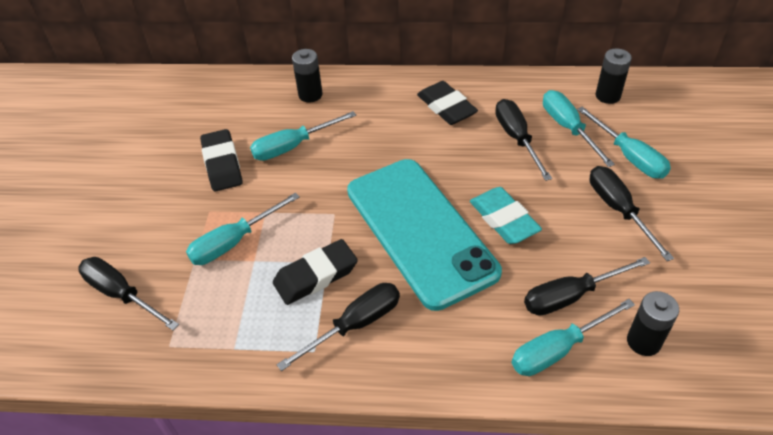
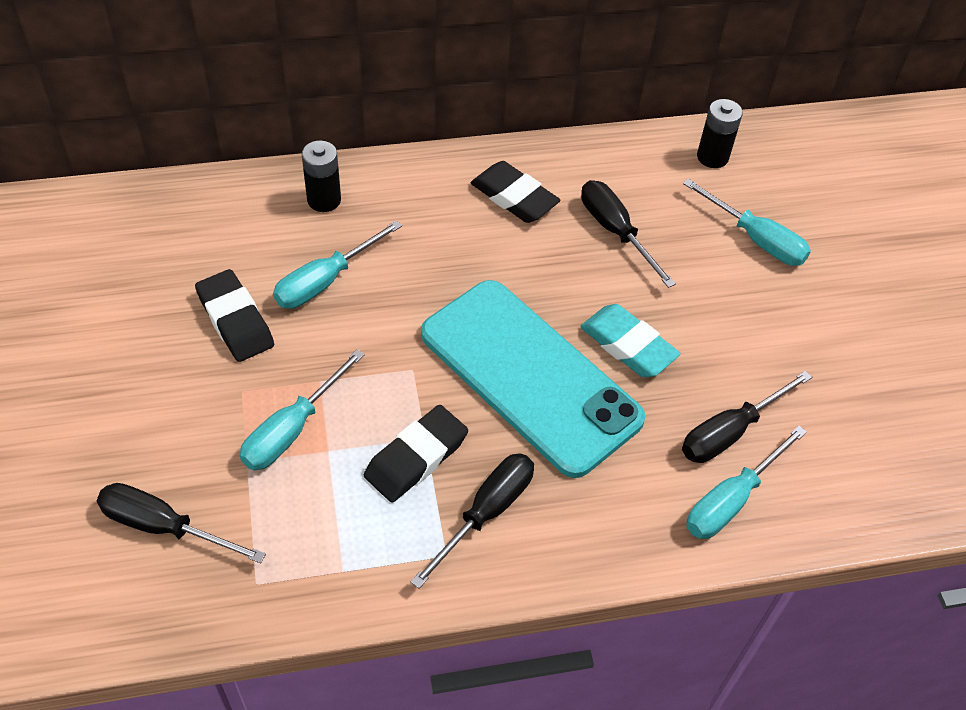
camera: 20 degrees left, 5 degrees up
turquoise screwdriver [543,90,615,167] -> none
black screwdriver [590,166,674,261] -> none
black battery [627,291,679,356] -> none

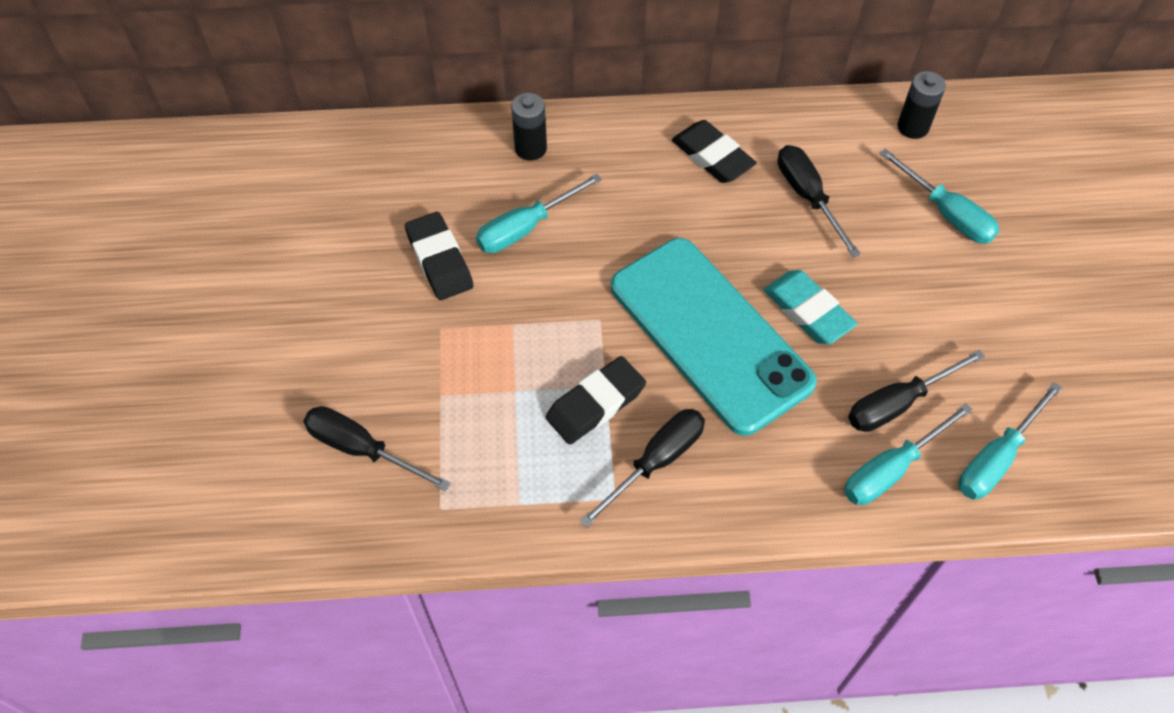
camera: 10 degrees right, 5 degrees up
turquoise screwdriver [240,349,365,470] -> turquoise screwdriver moved to [958,382,1062,500]

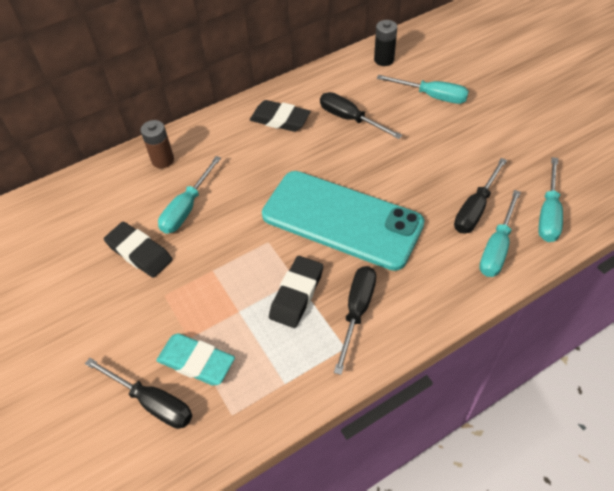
camera: 25 degrees left, 5 degrees down
black screwdriver [304,406,451,491] -> black screwdriver turned 150 degrees counterclockwise [85,358,192,429]
black battery [511,93,547,160] -> brown battery [141,120,174,168]
turquoise eraser [763,270,857,344] -> turquoise eraser moved to [156,333,235,386]

